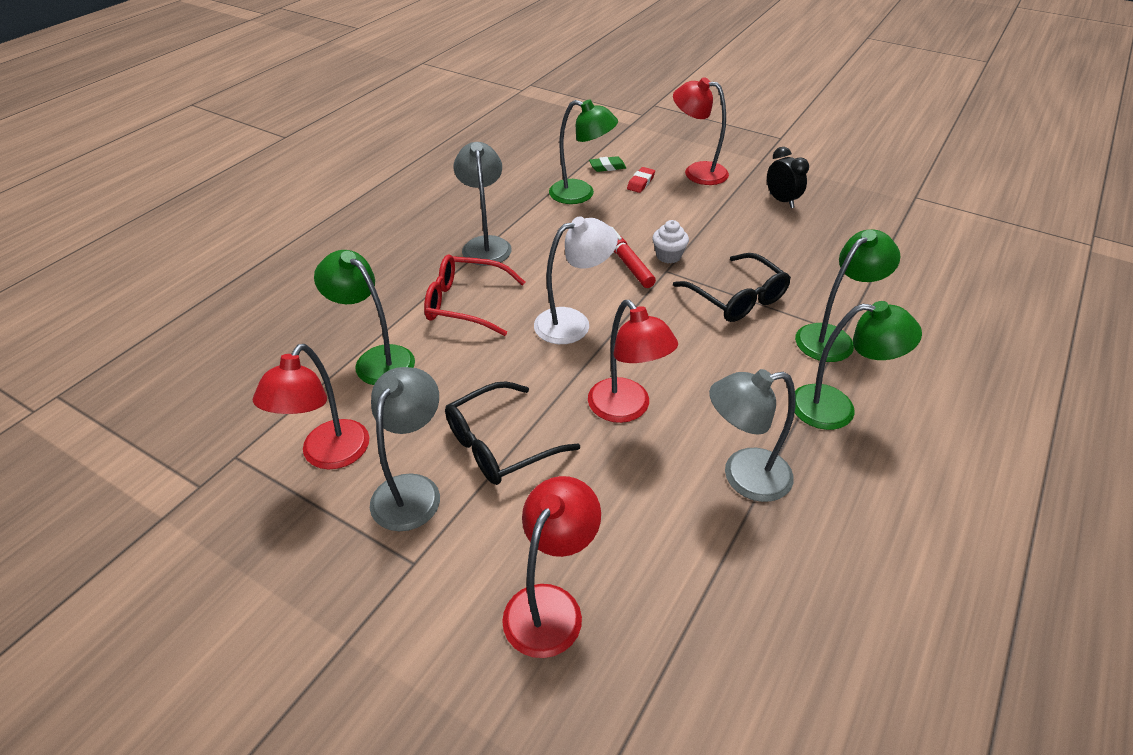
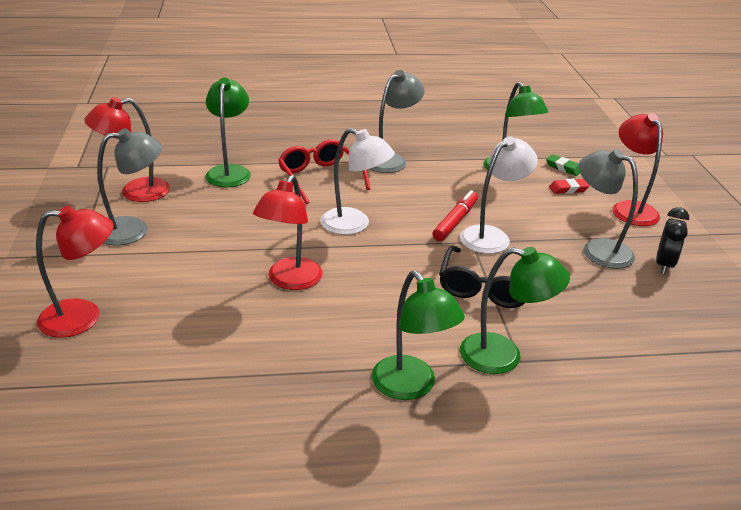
camera: 50 degrees right, 10 degrees down
black glasses [445,381,580,485] -> none
white cupcake [652,220,689,263] -> white lamp [460,136,538,254]
grey lamp [709,369,796,502] -> grey lamp moved to [579,149,638,269]

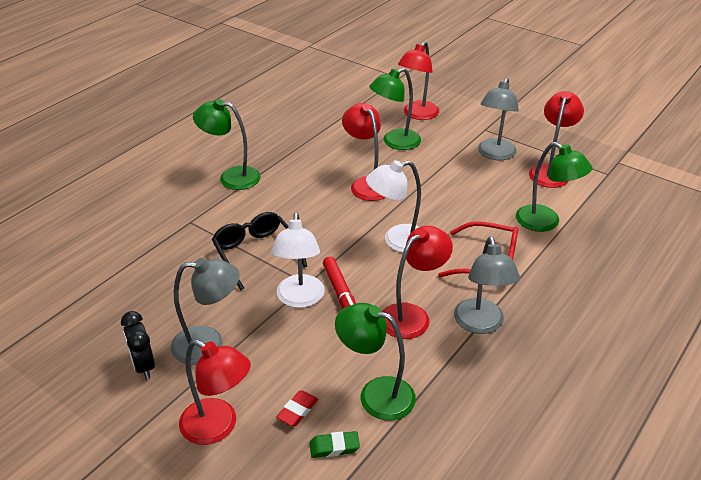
camera: 135 degrees right, 5 degrees up
green lamp [460,247,570,374] -> green lamp moved to [369,68,421,150]
none -> red lamp [382,226,453,339]

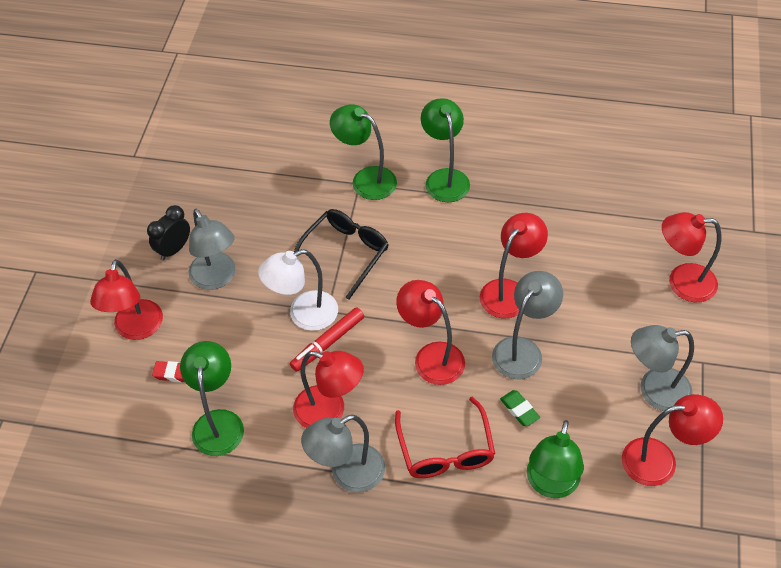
camera: 65 degrees right, 15 degrees up
green eraser [309,431,360,458] -> green eraser moved to [500,390,540,426]
white lamp [366,160,421,253] -> red lamp [396,280,465,385]
green lamp [369,68,421,150] -> green lamp moved to [330,105,397,200]
none -> grey lamp [492,271,563,379]

